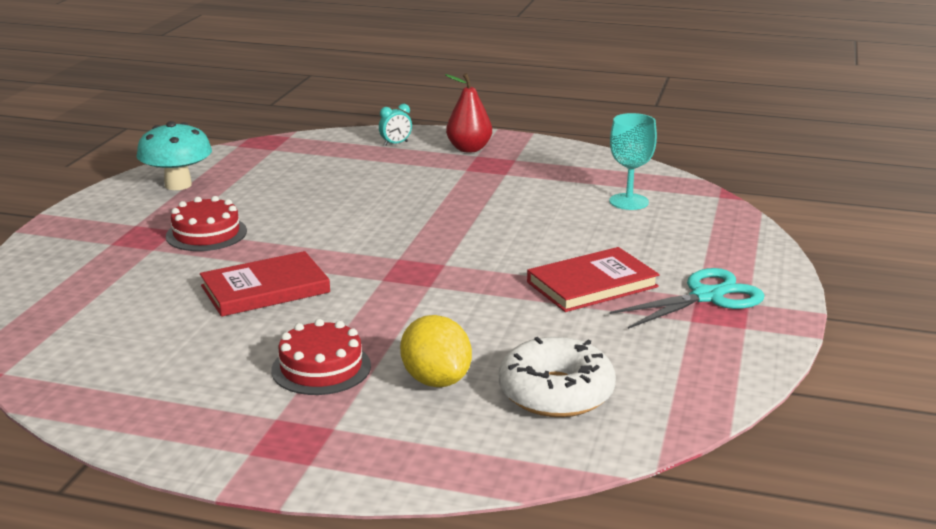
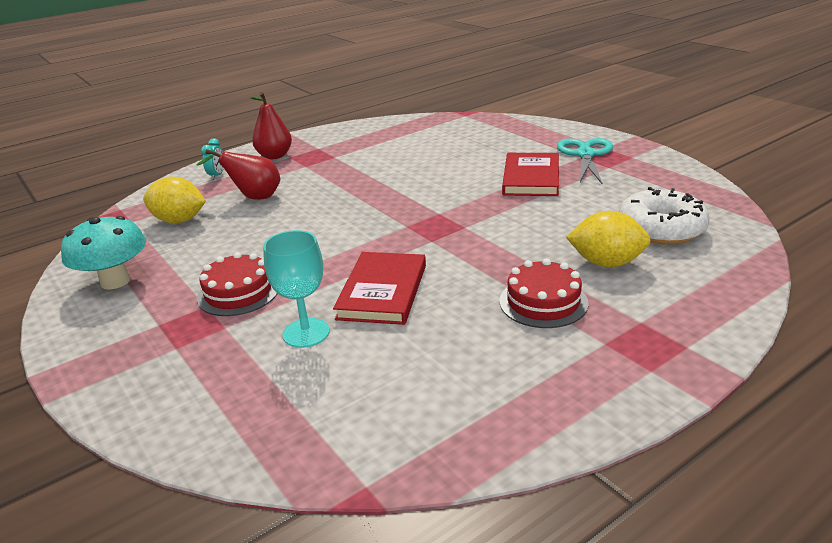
camera: 50 degrees left, 5 degrees up
turquoise goblet [609,113,657,210] -> turquoise goblet moved to [263,230,330,348]
none -> yellow lemon [143,177,206,223]
none -> red pear [196,149,280,200]

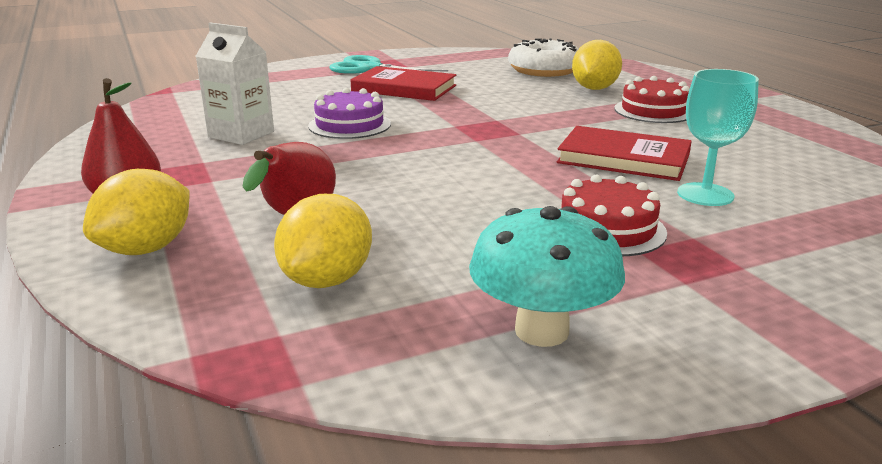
camera: 80 degrees left, 5 degrees down
turquoise clock [201,138,224,180] -> yellow lemon [83,169,190,255]
none -> white carton [196,22,274,145]
none -> purple cake [308,88,391,139]

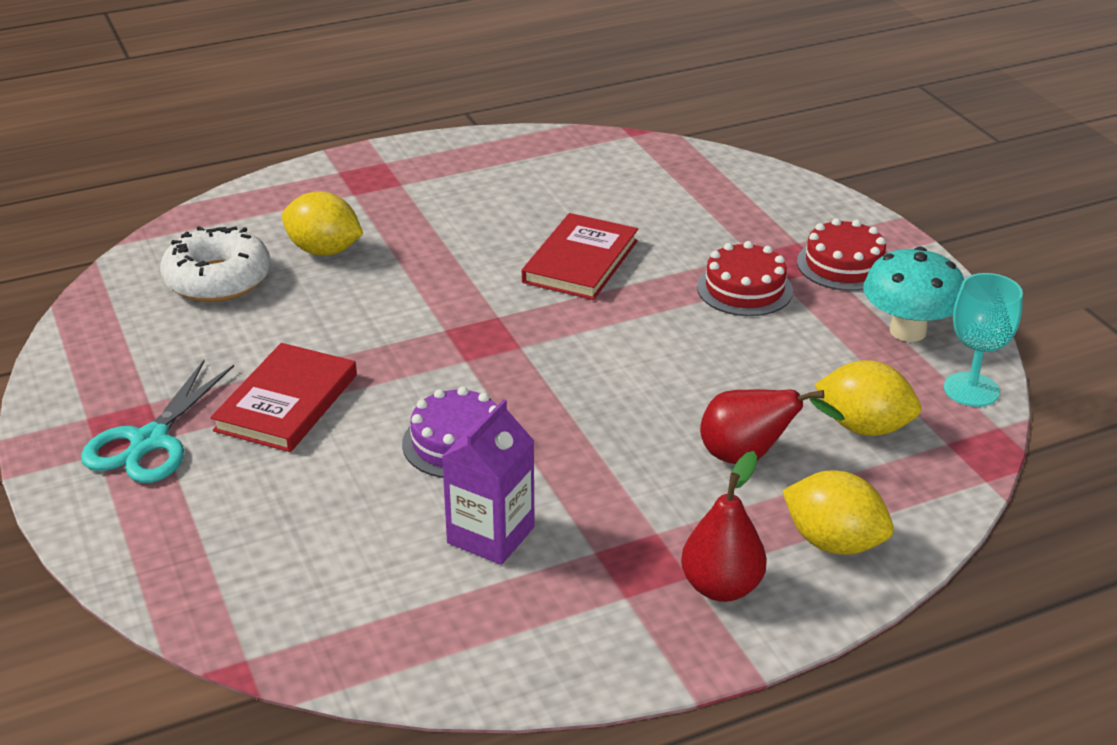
camera: 90 degrees left, 10 degrees up
white carton [196,22,274,145] -> purple carton [442,399,535,565]
red cake [614,76,690,123] -> red cake moved to [797,218,886,291]
turquoise goblet [677,69,759,206] -> turquoise goblet moved to [944,273,1023,407]

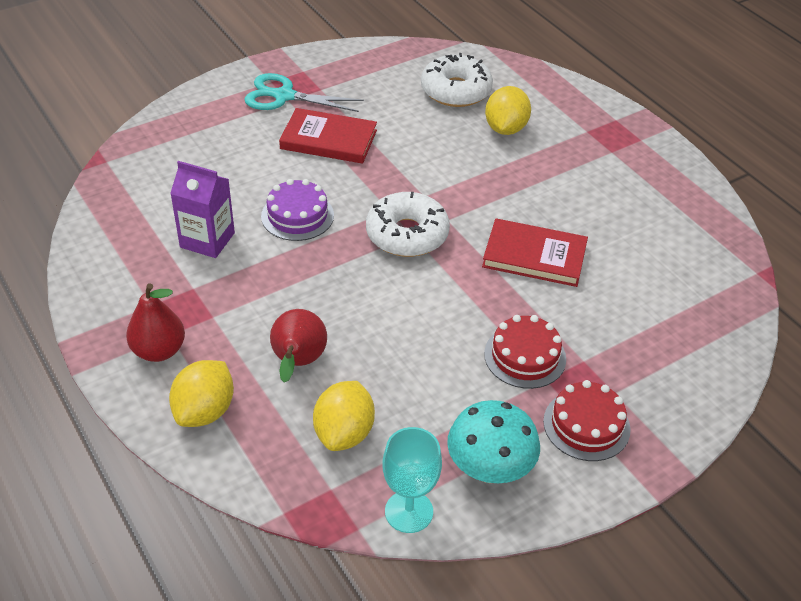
camera: 80 degrees right, 10 degrees up
none -> white donut [366,192,450,257]

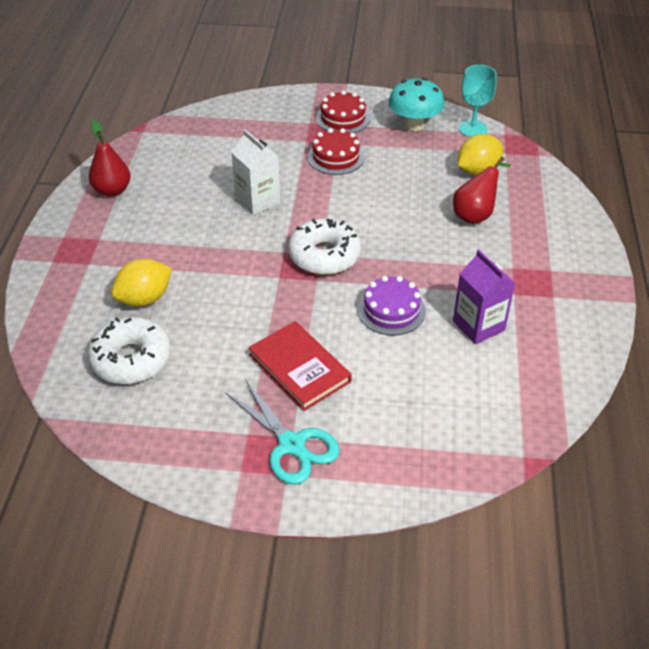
camera: 140 degrees left, 0 degrees up
red pear [126,283,185,362] -> red pear moved to [89,120,131,197]
yellow lemon [169,360,234,427] -> none
red book [482,219,588,287] -> white carton [231,129,280,215]

